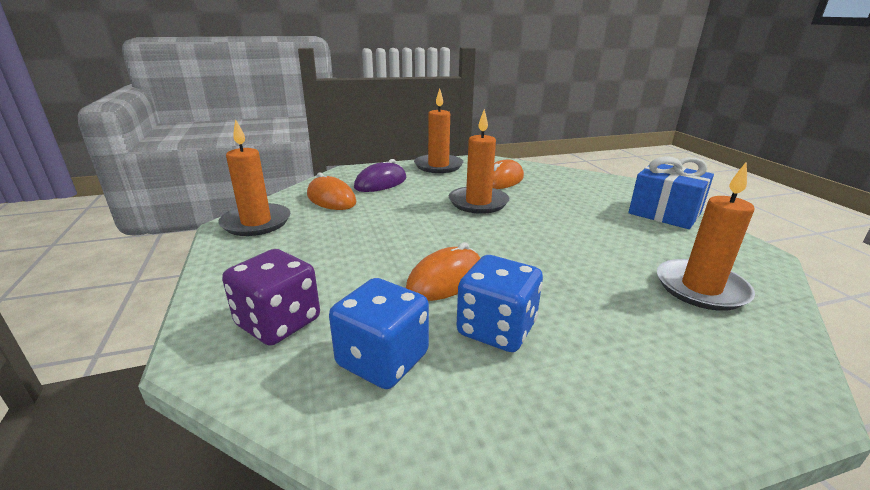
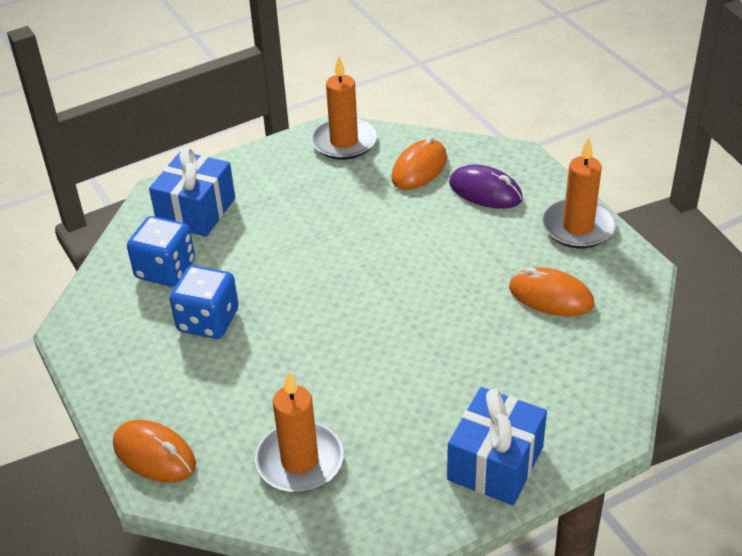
camera: 80 degrees right, 15 degrees up
purple dice [222,249,320,346] -> blue gift [149,148,235,237]
orange mouse [406,242,480,301] -> orange mouse moved to [113,420,196,483]
orange candle [449,109,509,214] -> none

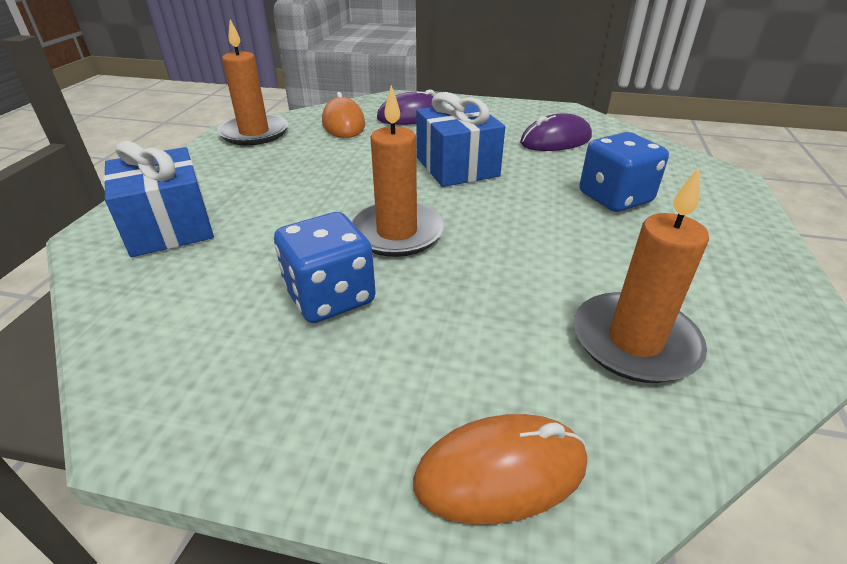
camera: 50 degrees left, 5 degrees down
blue dice [127,216,195,286] -> blue dice moved to [579,132,669,212]
blue gift [447,387,547,505] -> blue gift moved to [416,92,505,187]
orange mouse [509,268,594,316] -> purple mouse [520,113,592,151]
orange candle [542,138,616,248] -> orange candle moved to [350,85,445,257]

